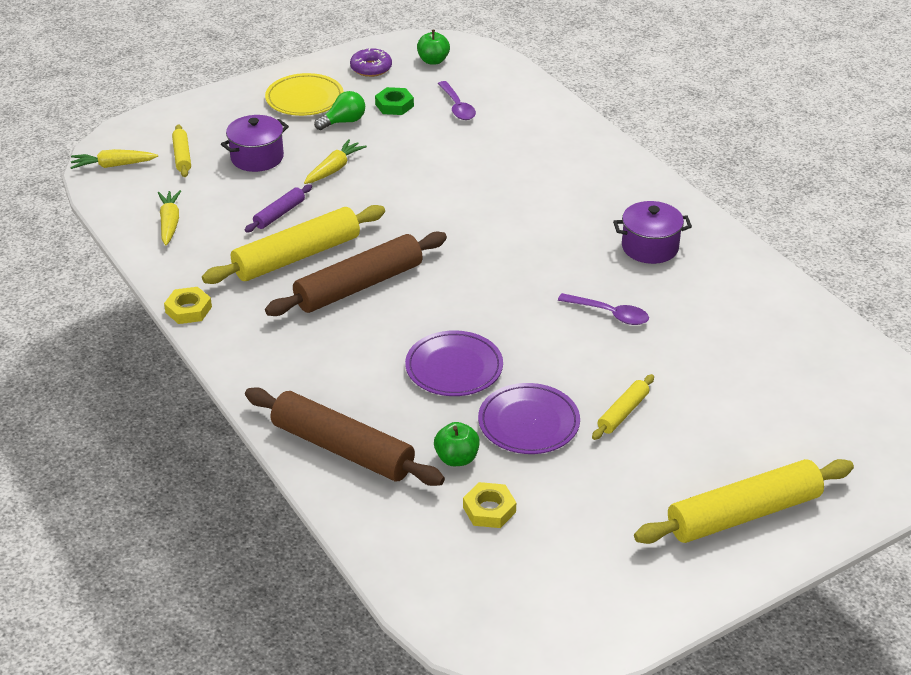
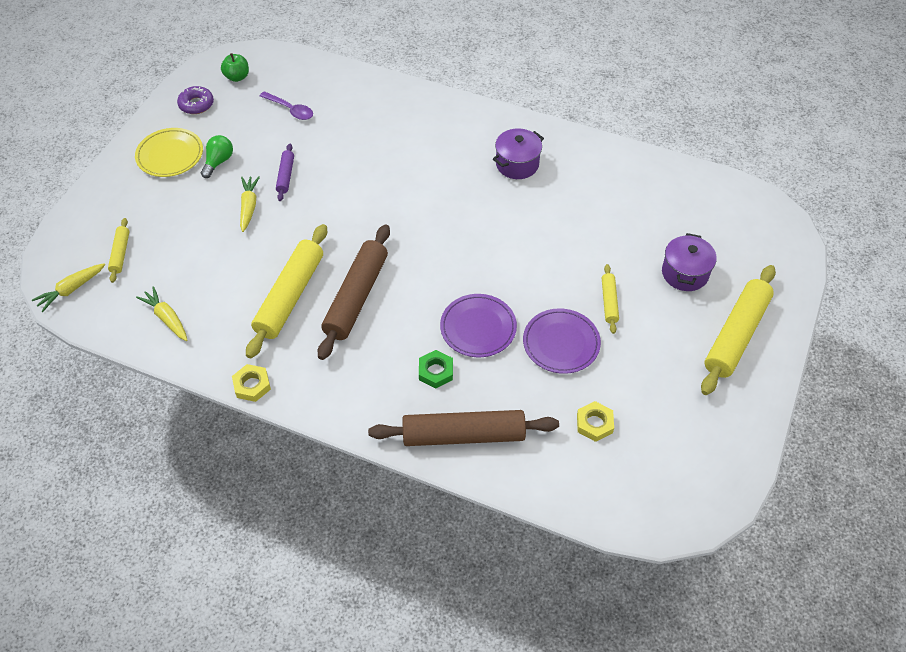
camera: 35 degrees left, 15 degrees up
yellow rolling pin [172,124,191,177] -> yellow rolling pin turned 45 degrees clockwise [108,218,130,283]
purple pot [221,115,289,172] -> purple pot moved to [662,233,717,291]
purple rolling pin [245,184,312,232] -> purple rolling pin moved to [276,144,294,201]
green nut [375,87,414,115] -> green nut moved to [419,350,453,388]
green apple [434,422,480,466] -> none
purple spoon [558,293,649,325] -> none

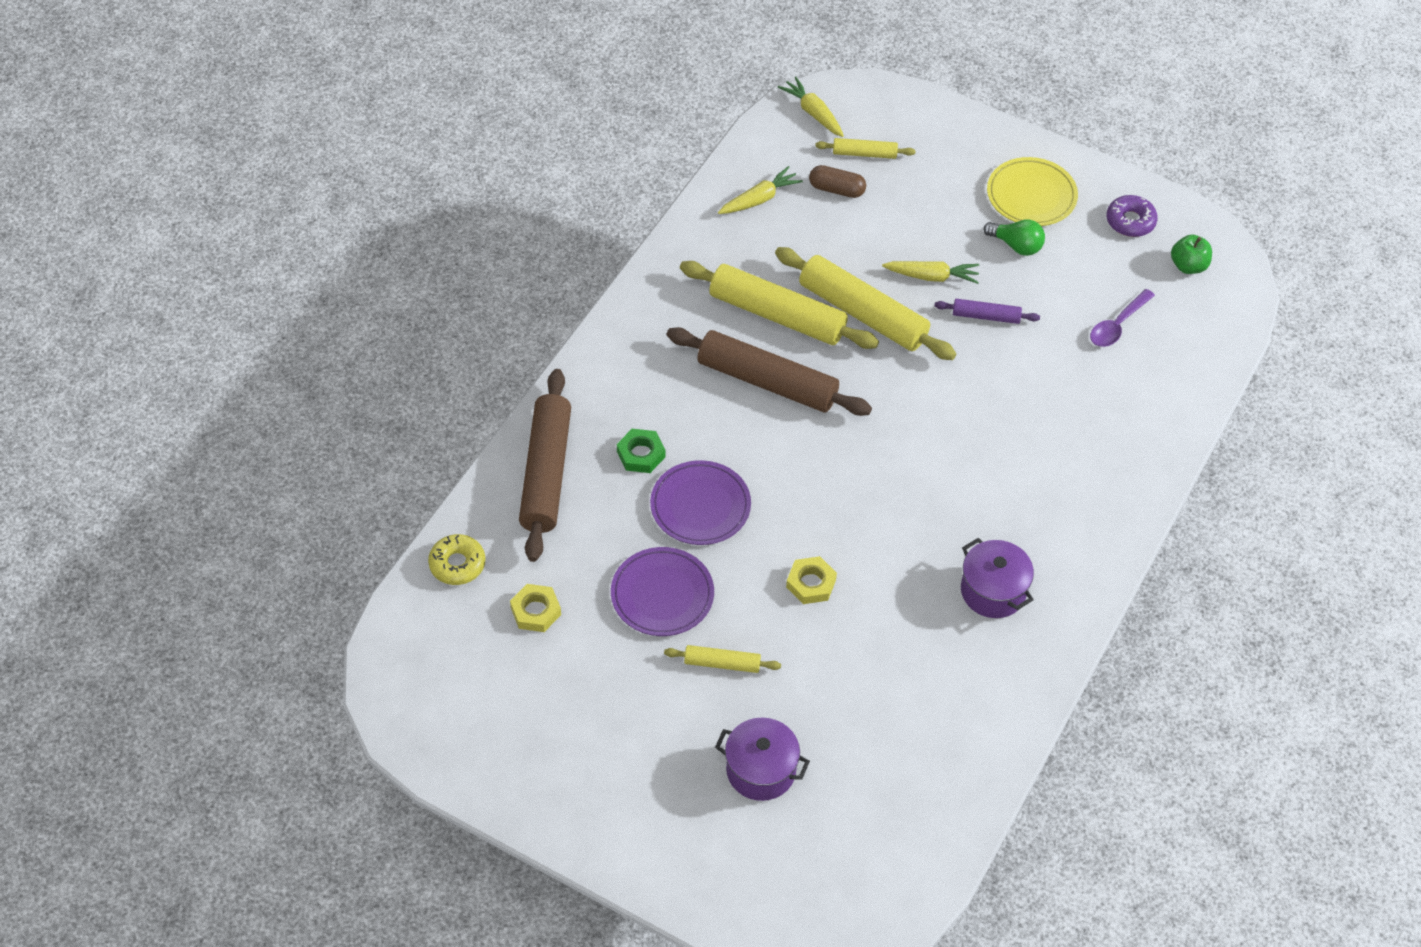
camera: 95 degrees right, 0 degrees up
yellow nut [232,364,271,402] -> yellow nut moved to [786,556,837,604]
yellow rolling pin [701,265,776,395] -> yellow rolling pin moved to [775,247,956,360]
none -> yellow donut [428,534,485,585]
none -> brown capsule [809,165,866,198]

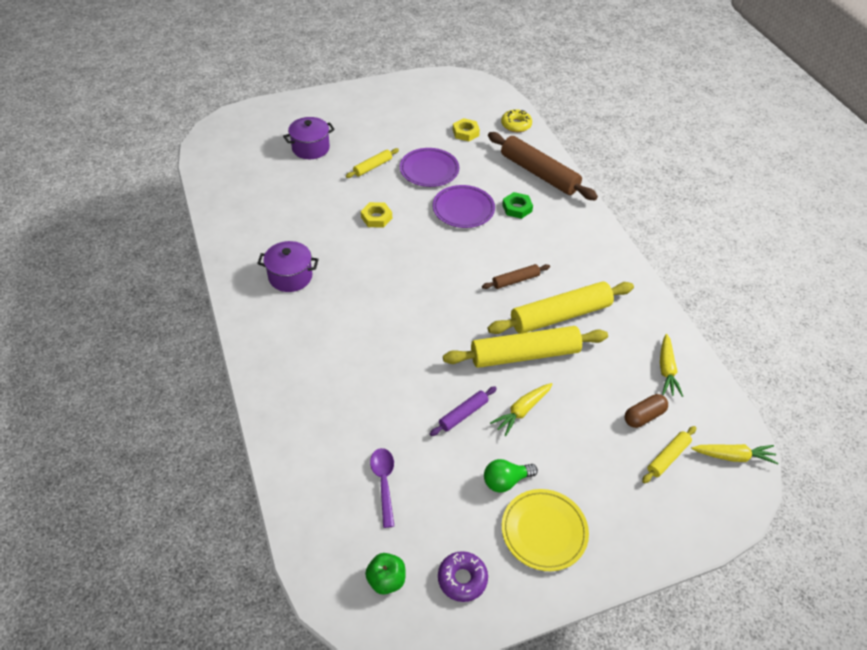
camera: 130 degrees right, 5 degrees down
brown rolling pin [667,327,872,416] -> brown rolling pin [482,264,550,289], size x0.49

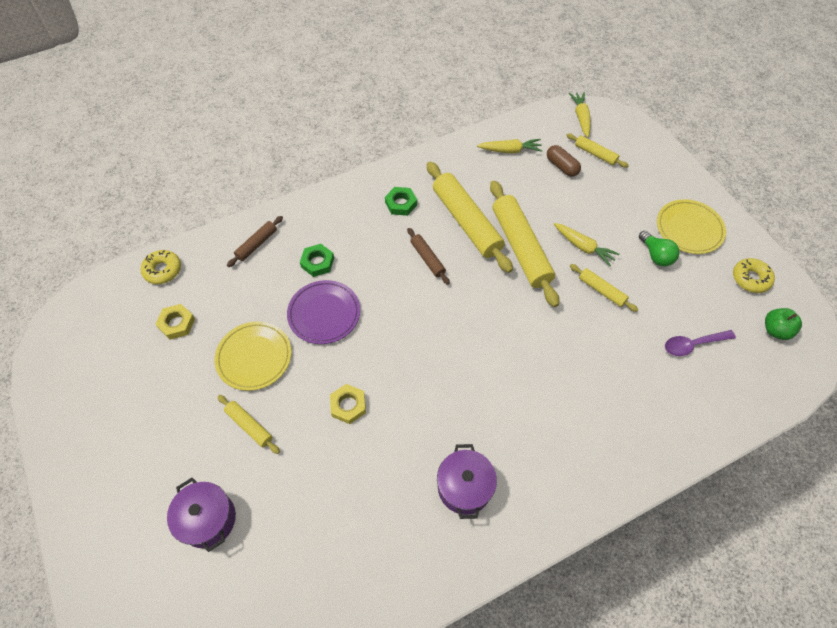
camera: 95 degrees left, 10 degrees up
purple plate [400,148,459,187] -> yellow plate [214,321,291,391]
purple rolling pin [430,386,497,436] -> yellow rolling pin [570,264,639,312]
purple donut [438,551,488,602] -> yellow donut [733,258,775,293]
brown rolling pin [488,132,598,200] -> brown rolling pin [227,216,283,267], size x0.49
none -> green nut [385,187,417,216]

